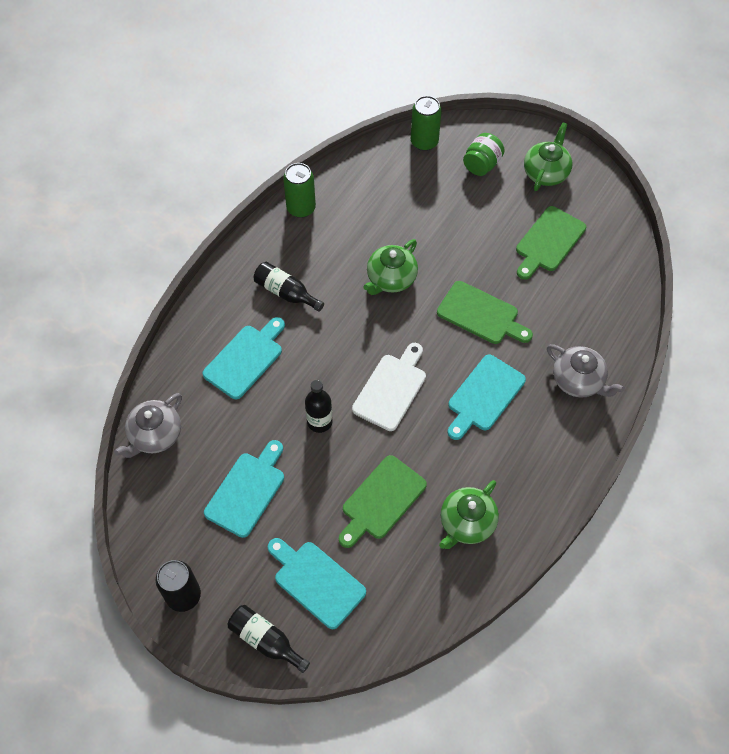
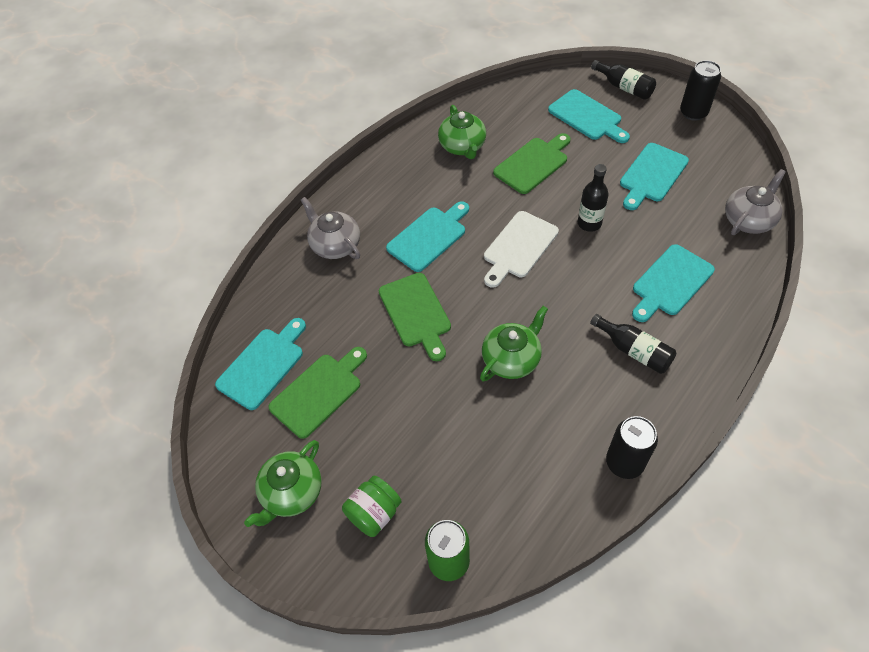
camera: 170 degrees left, 5 degrees down
green can [283,163,316,218] -> black can [606,416,658,479]
green cutting board [437,281,533,344] -> green cutting board turned 150 degrees counterclockwise [379,273,451,361]
green teapot [439,480,499,549] -> green teapot turned 120 degrees clockwise [438,105,486,159]
none -> turquoise cutting board [215,318,306,410]

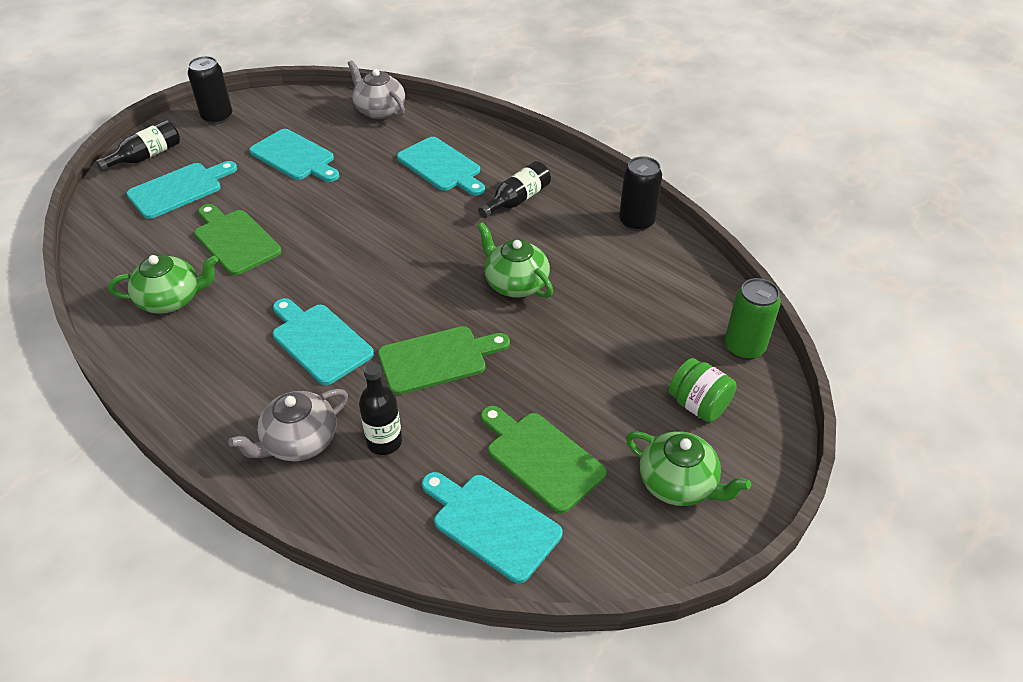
camera: 90 degrees left, 10 degrees down
white cutting board [484,211,559,288] -> none
black bottle [578,164,609,232] -> black bottle moved to [359,362,402,455]

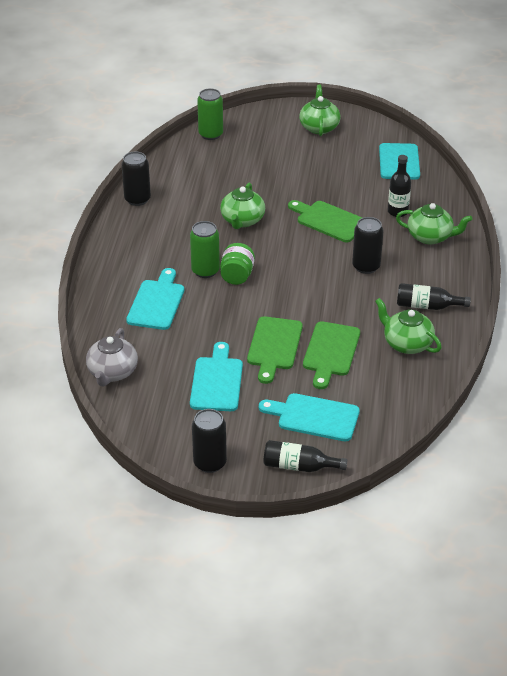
camera: 125 degrees left, 5 degrees down
grey teapot [228,389,348,461] -> green teapot [396,203,472,245]
turquoise cutting board [273,298,374,385] -> black can [352,217,383,274]
black bottle [478,161,551,218] -> black bottle moved to [397,283,471,310]
green cutting board [481,406,607,514] -> green cutting board moved to [247,316,303,384]
green jar [669,358,736,422] -> green jar moved to [220,243,255,285]
none -> green can [190,221,220,278]

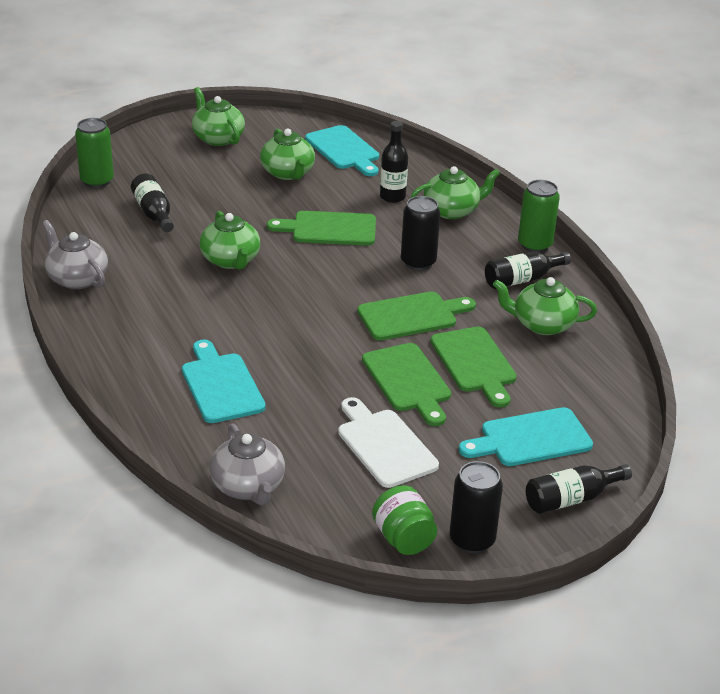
camera: 35 degrees left, 5 degrees down
black can [121,152,151,206] -> grey teapot [42,220,108,289]
green can [190,221,220,278] -> green can moved to [518,180,560,252]
turquoise cutting board [190,342,243,411] -> white cutting board [338,397,439,488]
green jar [220,243,255,285] -> green jar moved to [372,485,437,555]
none -> black bottle [131,174,174,232]
none -> green teapot [260,129,315,180]
none -> green cutting board [357,291,476,340]

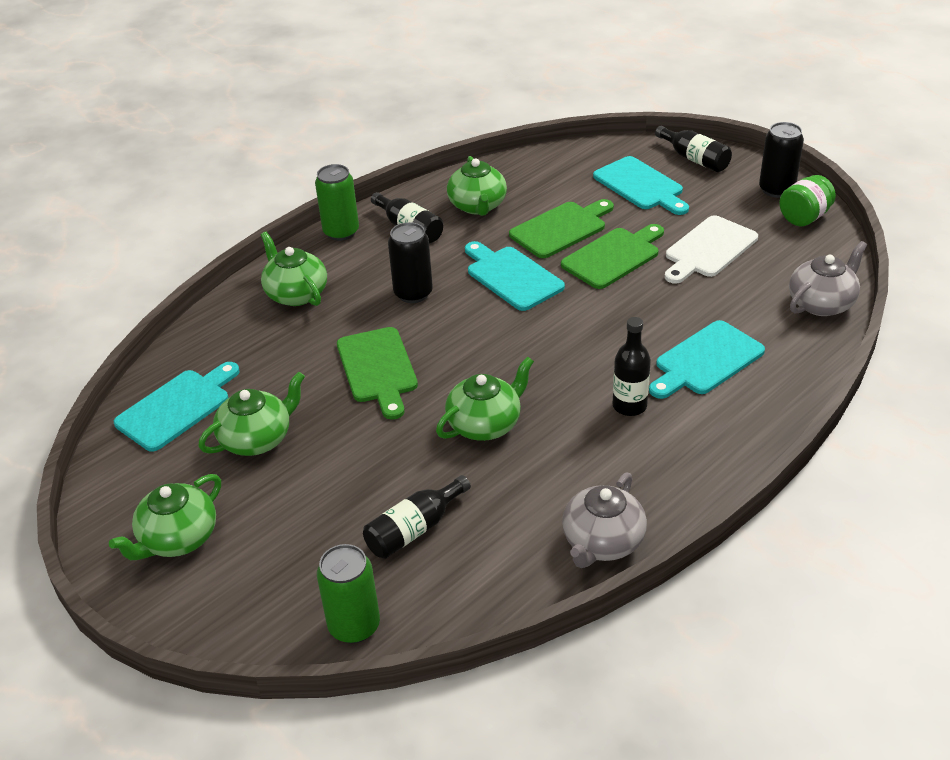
camera: 105 degrees left, 5 degrees up
green cutting board [357,291,476,340] -> turquoise cutting board [465,241,565,311]
black bottle [380,121,408,203] -> black bottle moved to [612,317,651,416]

